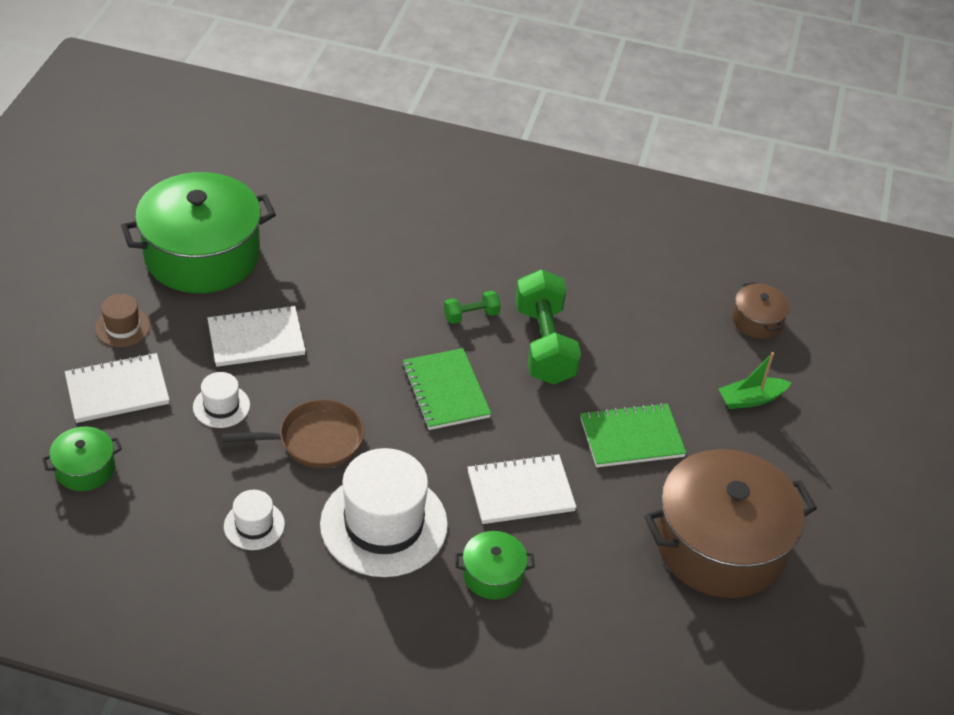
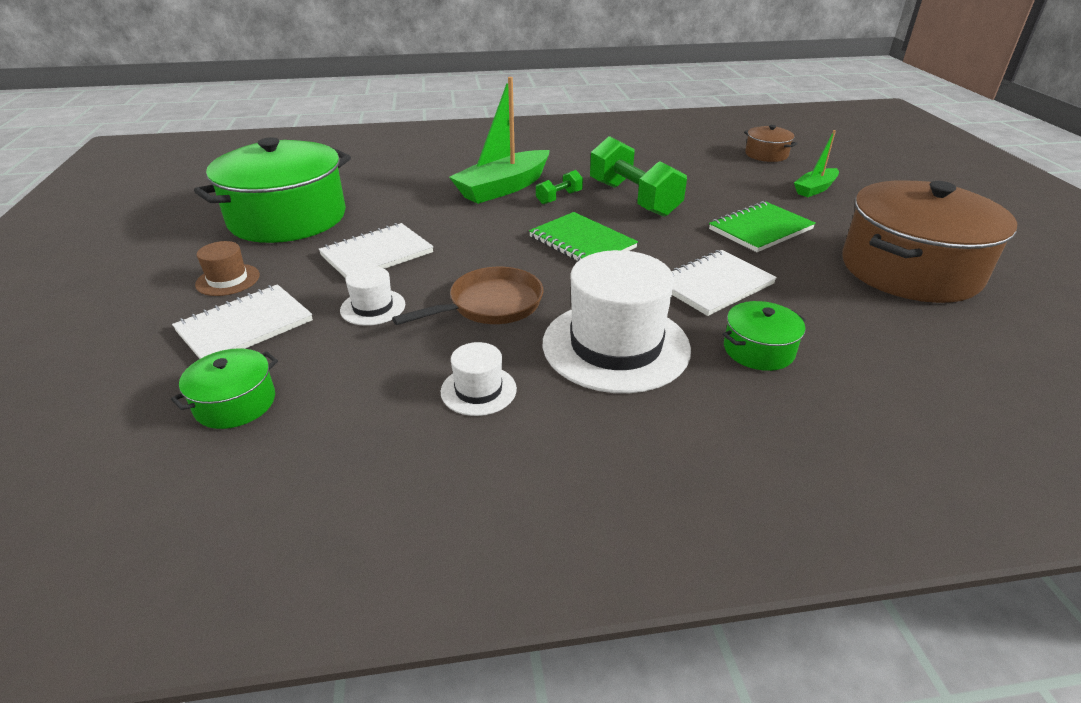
camera: 20 degrees left, 10 degrees down
none -> green boat [449,77,550,204]

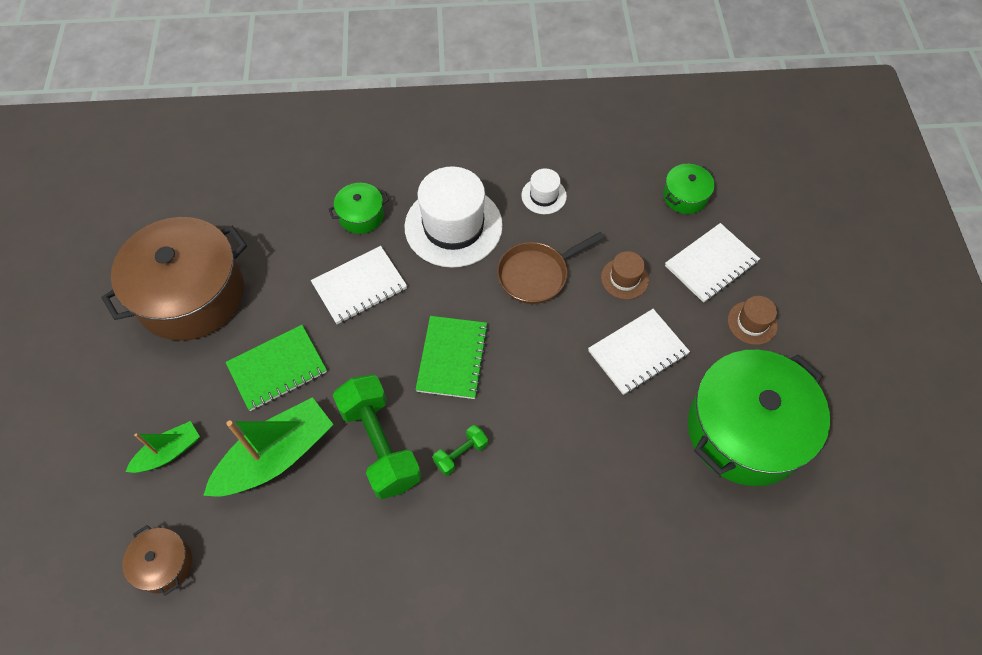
camera: 175 degrees left, 25 degrees up
white hat [340,266,405,326] -> brown hat [601,251,649,299]
green boat [449,77,550,204] -> green boat moved to [203,397,334,496]
green notebook [529,212,638,261] -> green notebook turned 45 degrees clockwise [415,316,489,399]

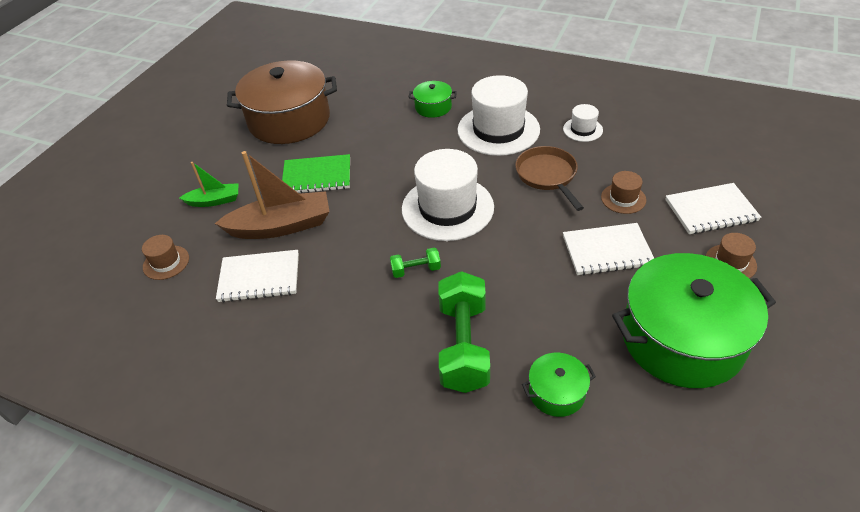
camera: 30 degrees right, 15 degrees down
brown pot [122,525,192,596] -> brown hat [142,235,189,280]
green boat [203,397,334,496] -> brown boat [215,151,330,239]
white notebook [311,246,407,324] -> white notebook moved to [216,250,299,303]
green dumbbell [333,375,421,499] -> green dumbbell moved to [439,271,490,393]
green notebook [415,316,489,399] -> white hat [402,149,494,241]
brown pan [497,232,604,304] -> brown pan turned 75 degrees clockwise [515,146,584,211]
green pot [663,164,715,214] -> green pot moved to [522,353,596,417]

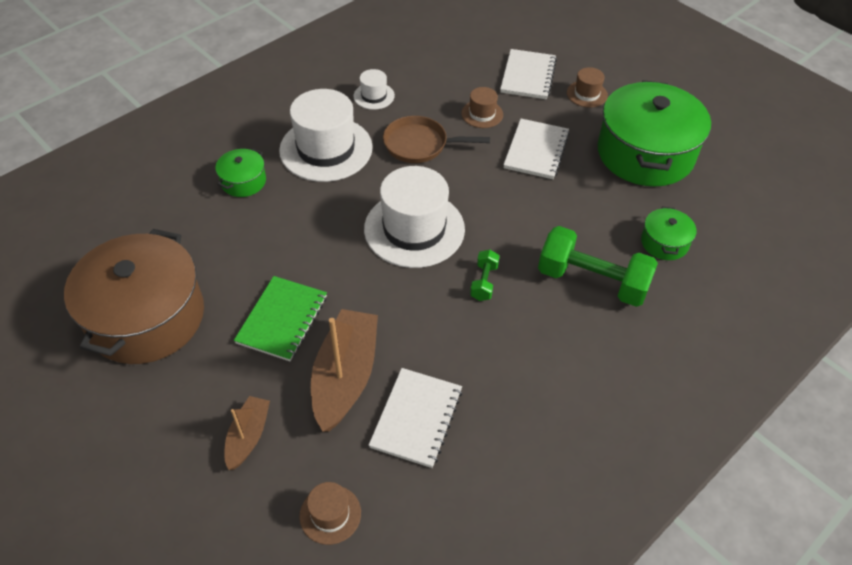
camera: 70 degrees left, 5 degrees up
green boat [179,162,239,207] -> brown boat [224,396,270,470]

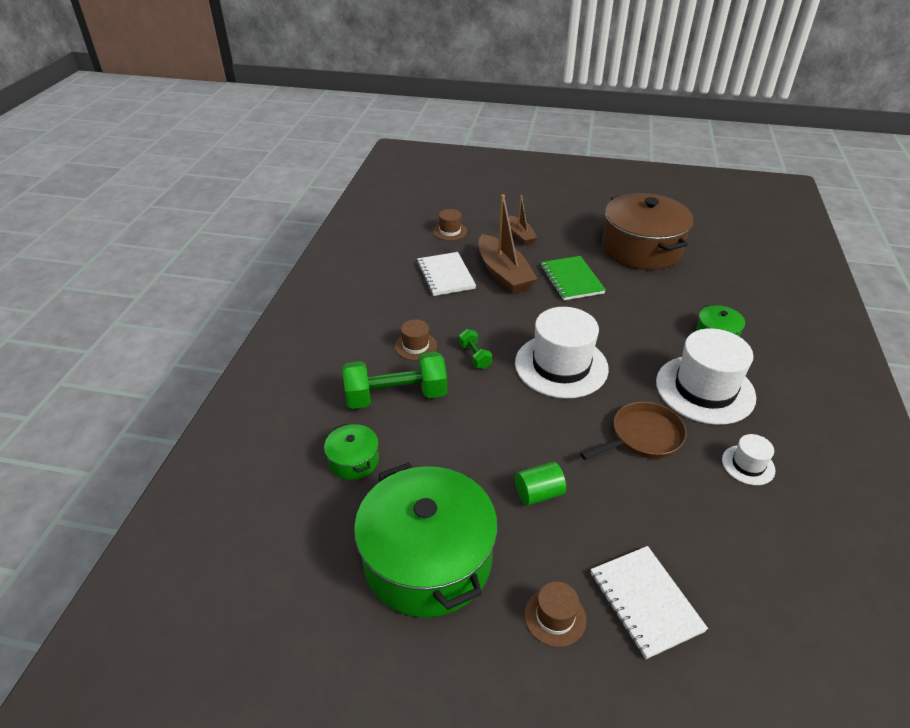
camera: 145 degrees right, 10 degrees down
brown hat [461,87,503,128] -> brown hat moved to [395,319,437,360]
white notebook [503,119,570,179] -> green cylinder [515,462,566,506]

